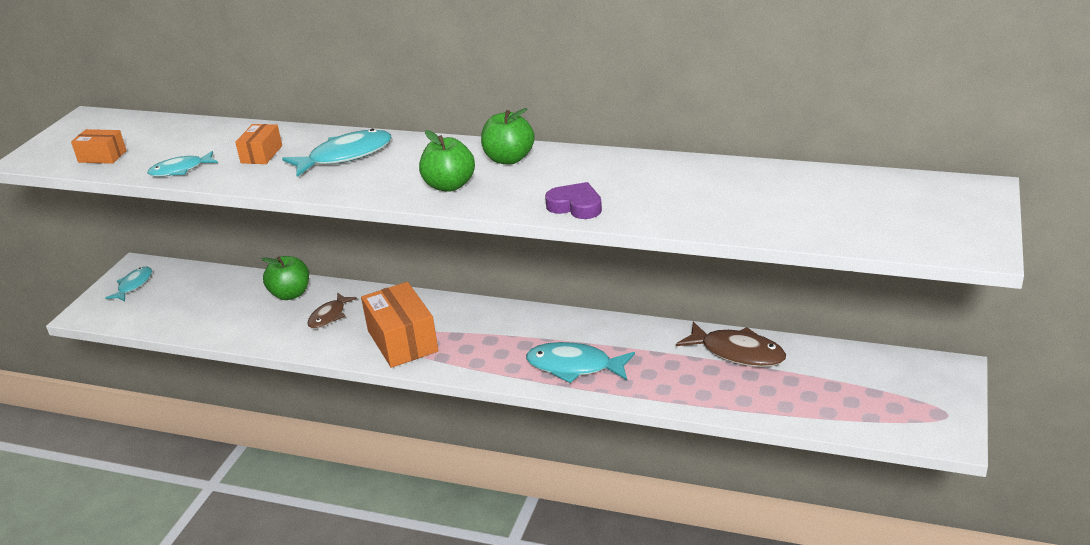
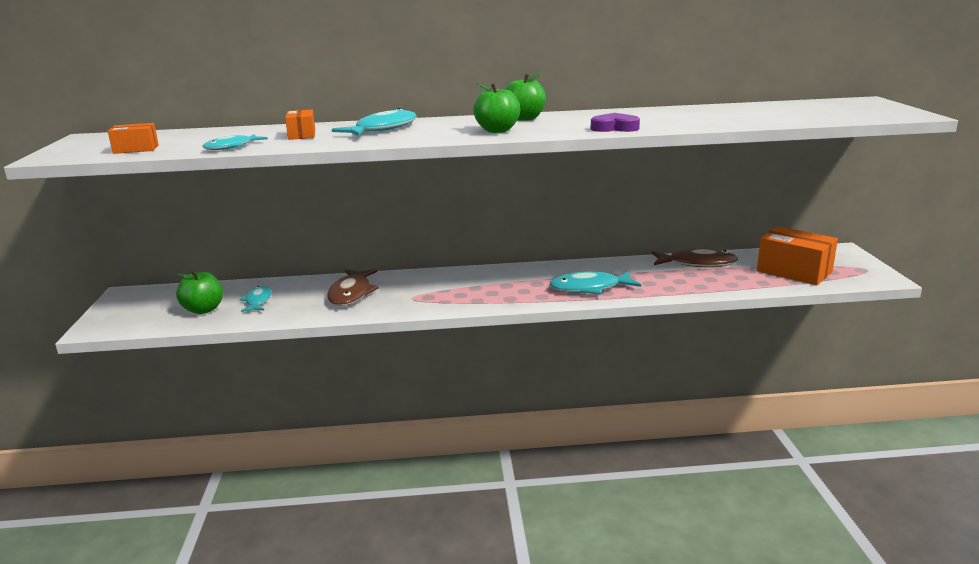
camera: 25 degrees left, 10 degrees down
turquoise fish [105,267,152,301] -> turquoise fish moved to [240,286,272,312]
green apple [262,256,309,300] -> green apple moved to [176,270,223,314]
brown fish [307,293,357,329] -> brown fish [327,269,379,306], size x1.60
orange box [361,282,439,368] -> orange box moved to [757,226,838,285]

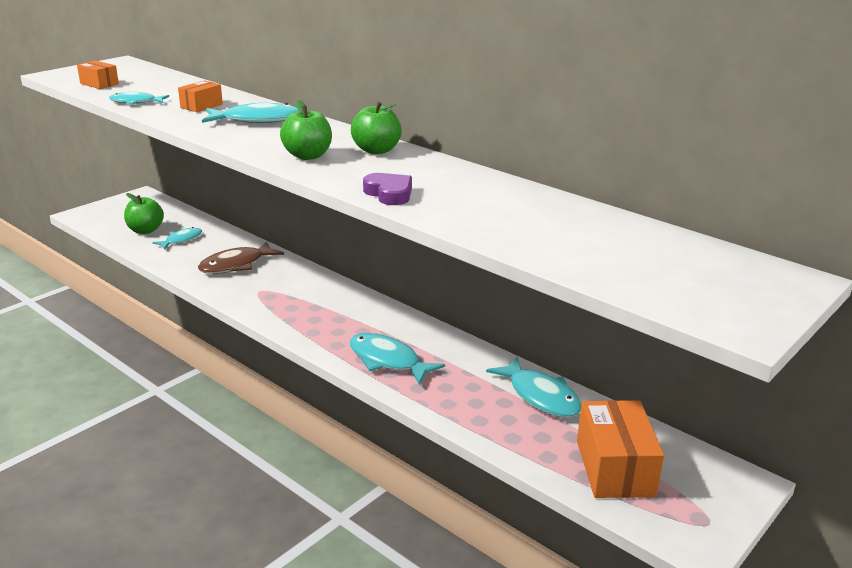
camera: 45 degrees right, 5 degrees up
brown fish [652,248,738,267] -> turquoise fish [486,356,581,418]

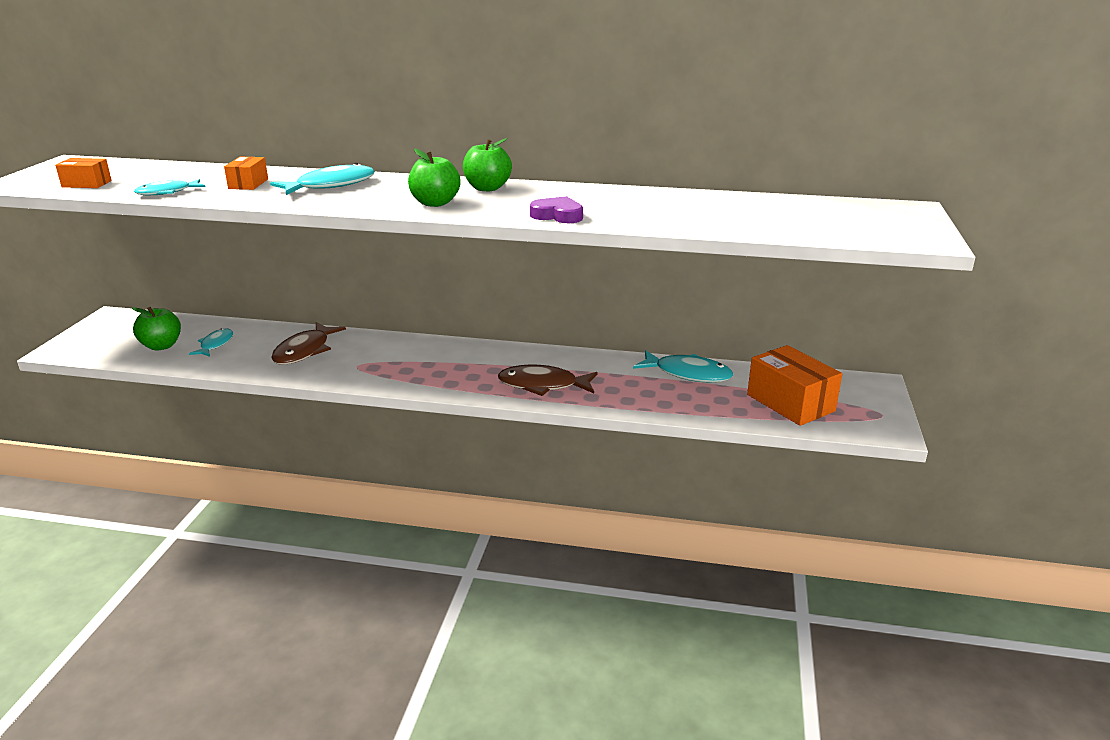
camera: 30 degrees left, 0 degrees up
turquoise fish [350,333,445,385] -> brown fish [498,365,598,396]

